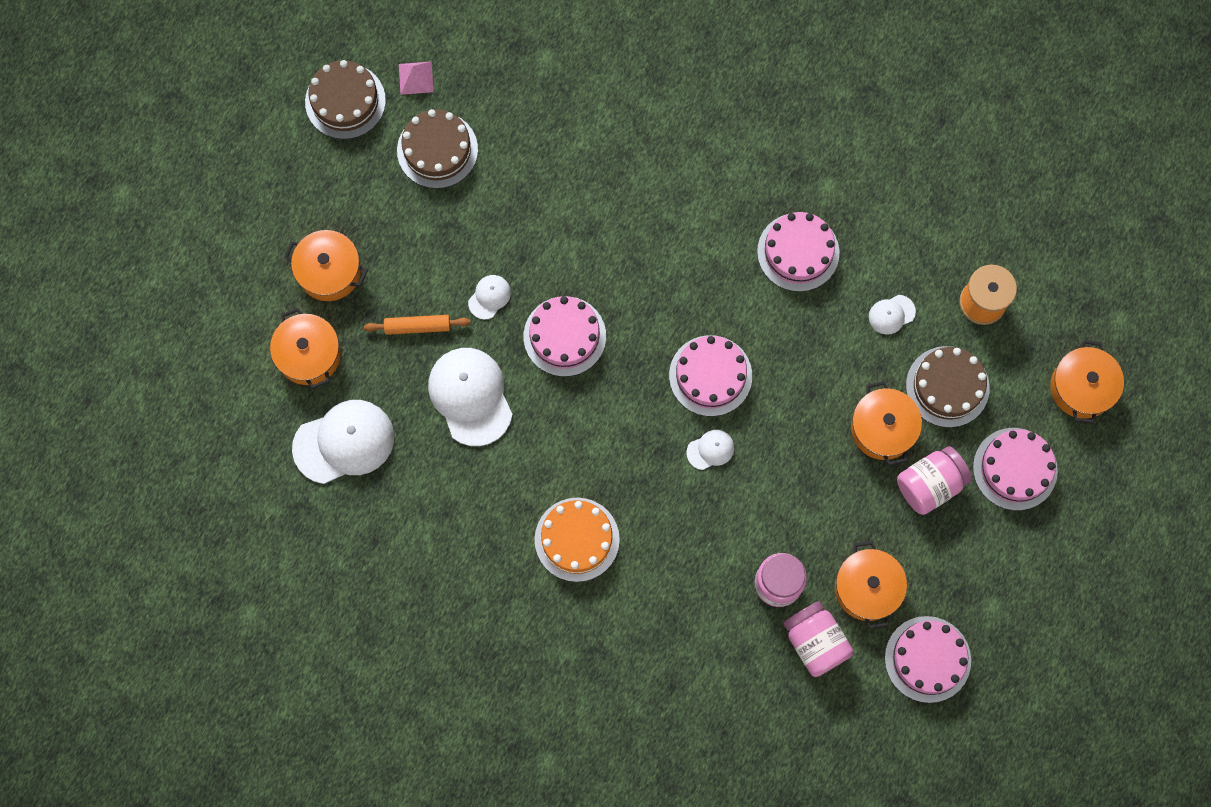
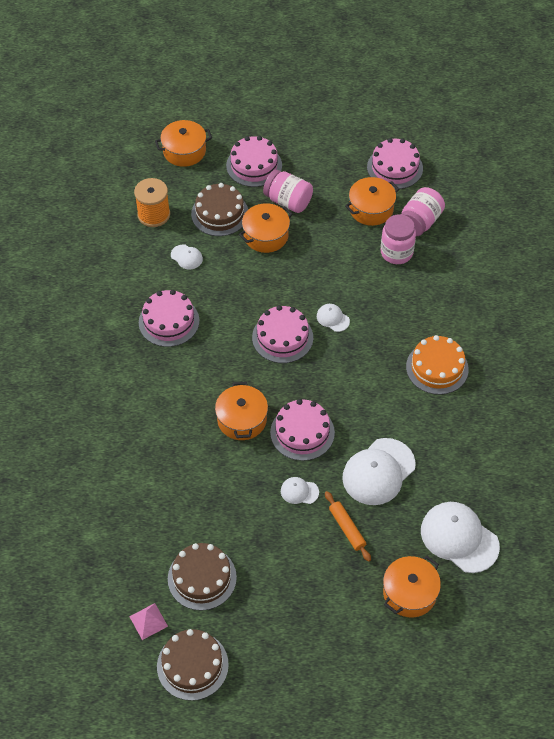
camera: 115 degrees left, 20 degrees down
orange pot [284,230,368,301] -> orange pot moved to [215,382,268,440]

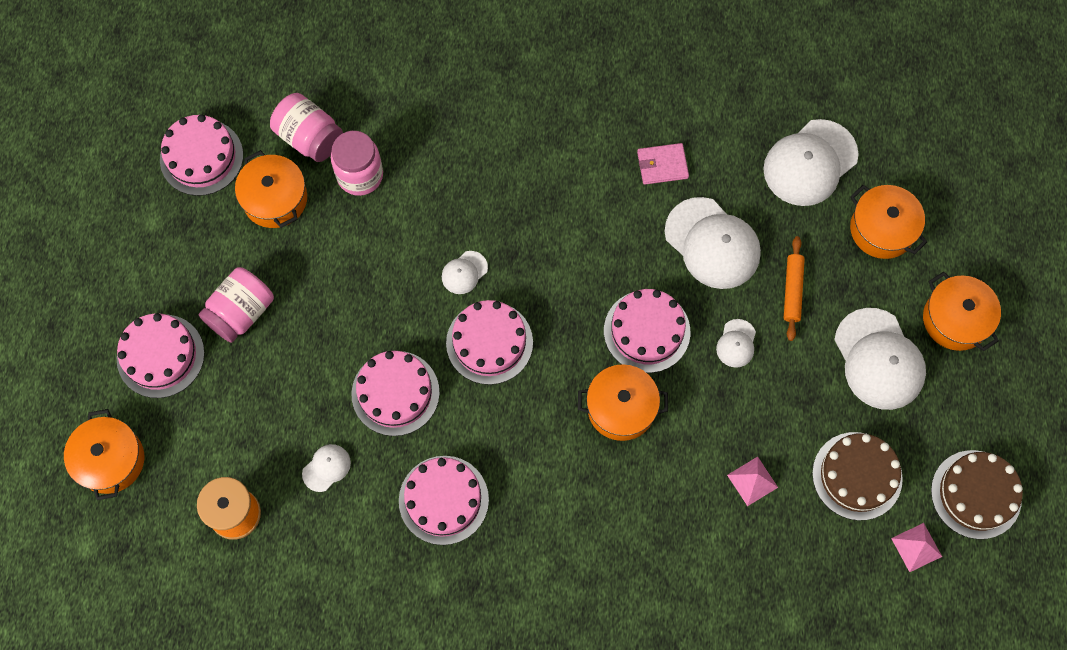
camera: 85 degrees left, 15 degrees up
brown cake [191,183,248,236] -> none
orange pot [239,203,293,253] -> orange pot moved to [923,272,1001,351]
orange rolling pin [325,491,371,562] -> orange rolling pin turned 60 degrees counterclockwise [784,236,805,341]
orange cake [406,335,469,395] -> none
none -> pink cake [351,351,440,436]
none -> pink wallet [637,143,689,185]
none -> pink pyramid [727,457,778,506]
none -> white cap [834,308,926,410]

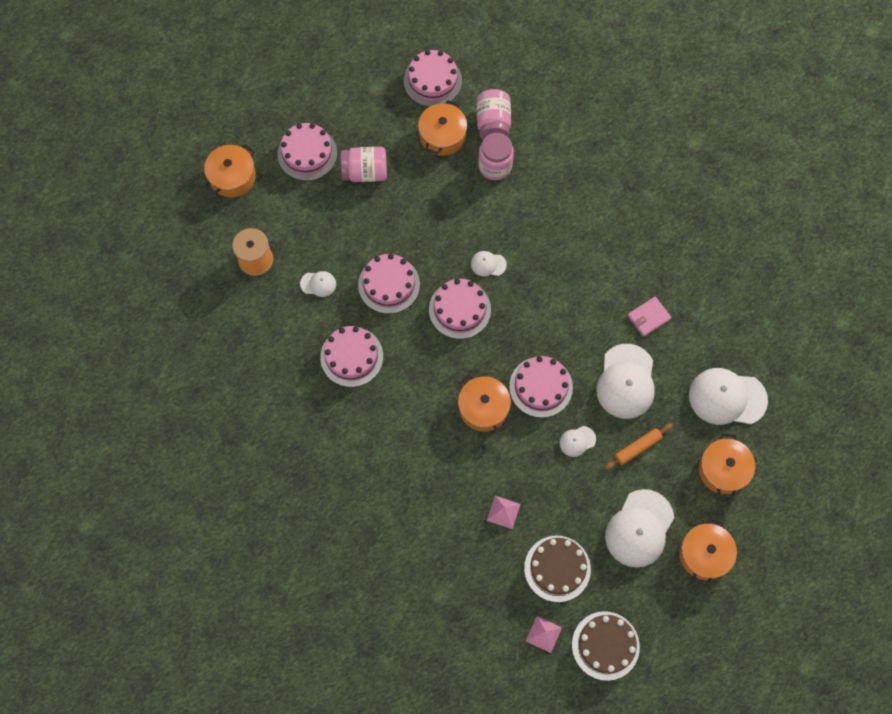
camera: 50 degrees right, 0 degrees up
pink wallet [637,143,689,185] -> pink wallet turned 75 degrees counterclockwise [628,297,671,337]

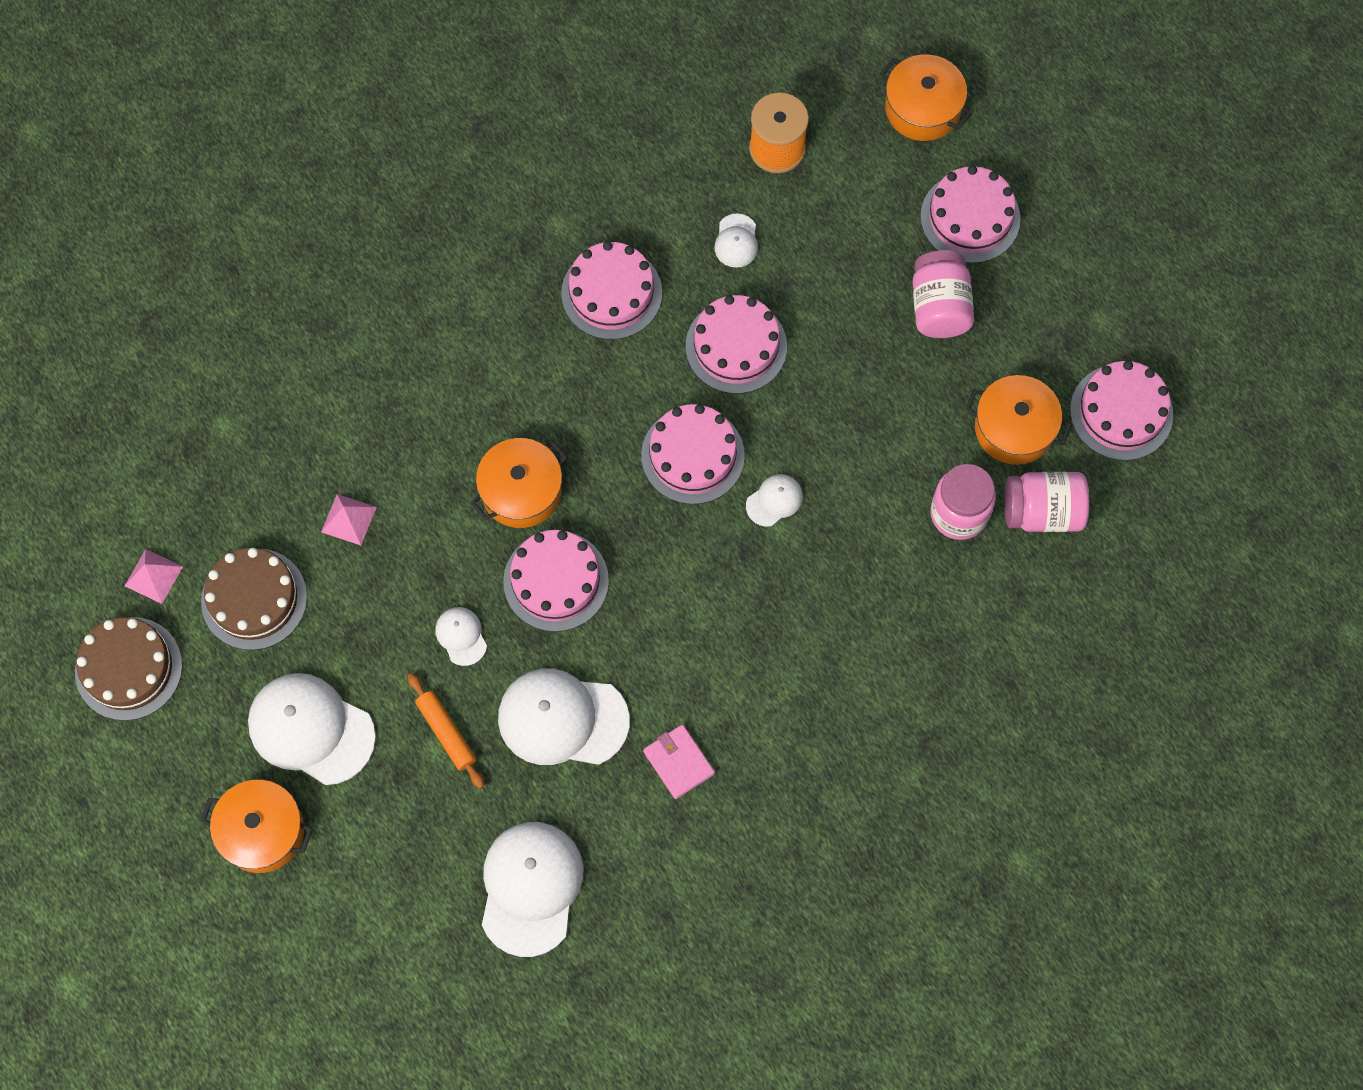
camera: 90 degrees right, 0 degrees up
white cap [471,251,507,276] -> white cap turned 45 degrees clockwise [746,474,803,527]
orange pot [699,433,755,499] -> none

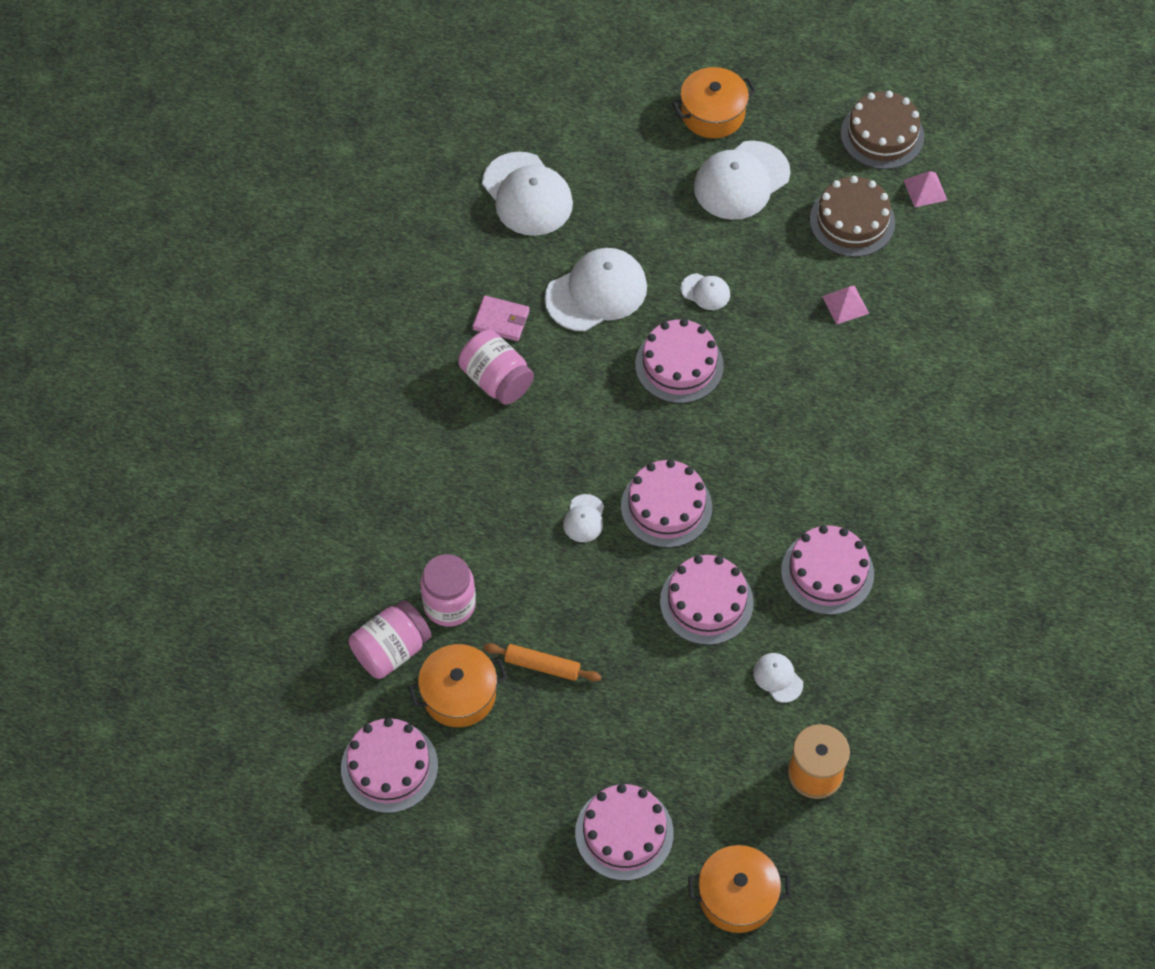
camera: 140 degrees right, 10 degrees down
white cap [248,673,376,785] -> white cap turned 150 degrees clockwise [694,141,790,220]
orange rolling pin [408,673,484,789] -> orange rolling pin moved to [484,643,602,682]
orange pot [471,438,568,528] -> none
pink jar [913,250,974,338] -> pink jar moved to [458,330,534,405]

